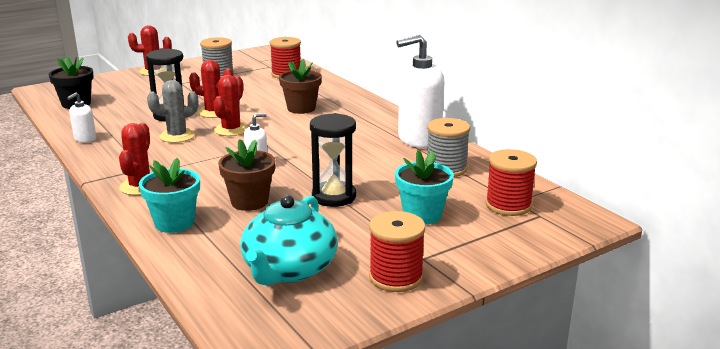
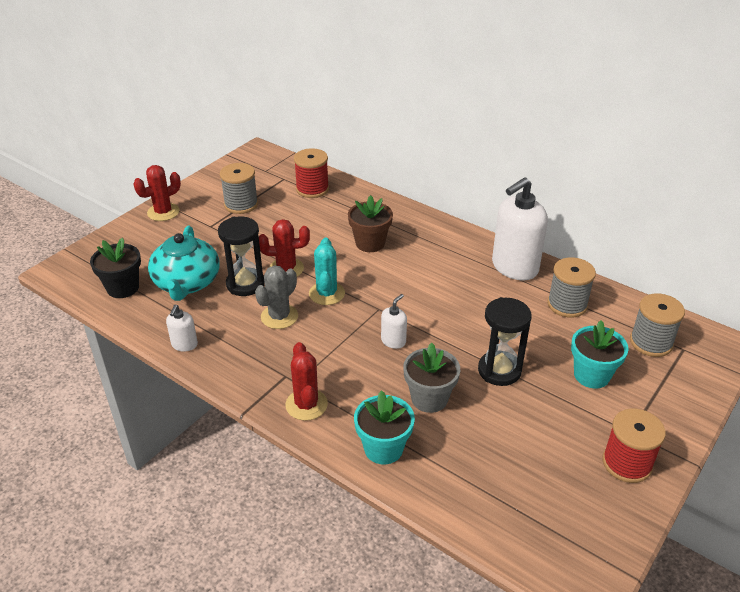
camera: 20 degrees left, 15 degrees up
red cactus [213,75,248,136] -> turquoise cactus [309,238,345,305]
brown flower pot [218,139,275,211] -> grey flower pot [403,342,460,413]
turquoise teapot [240,195,338,285] -> turquoise teapot moved to [148,226,219,301]
red spool [486,149,537,216] -> grey spool [630,293,685,357]

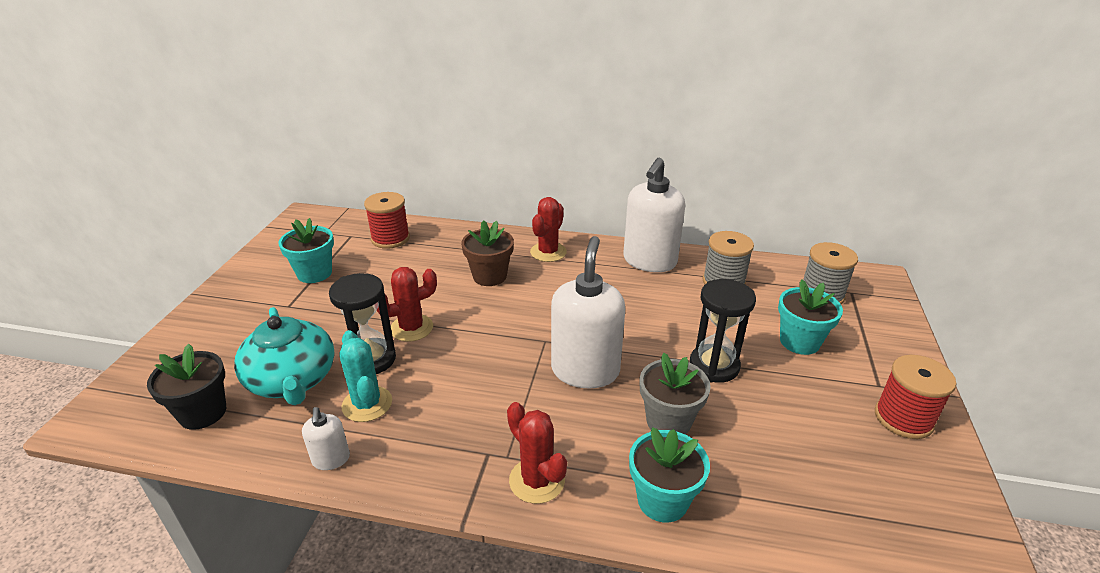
camera: 25 degrees left, 5 degrees down
red cactus [133,165,181,221] -> red cactus moved to [530,197,567,262]
grey spool [220,163,258,214] -> turquoise flower pot [278,218,334,283]
grey cactus [255,265,298,329] -> none
turquoise cactus [309,238,345,305] -> turquoise cactus moved to [340,330,392,422]
white soap dispenser [381,294,407,349] -> white soap dispenser [551,236,625,389], size x2.15

